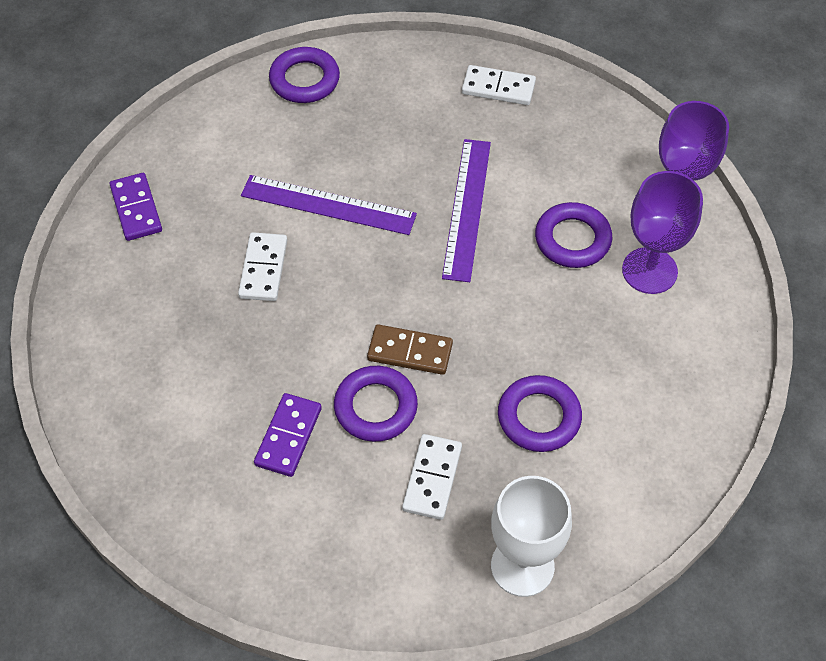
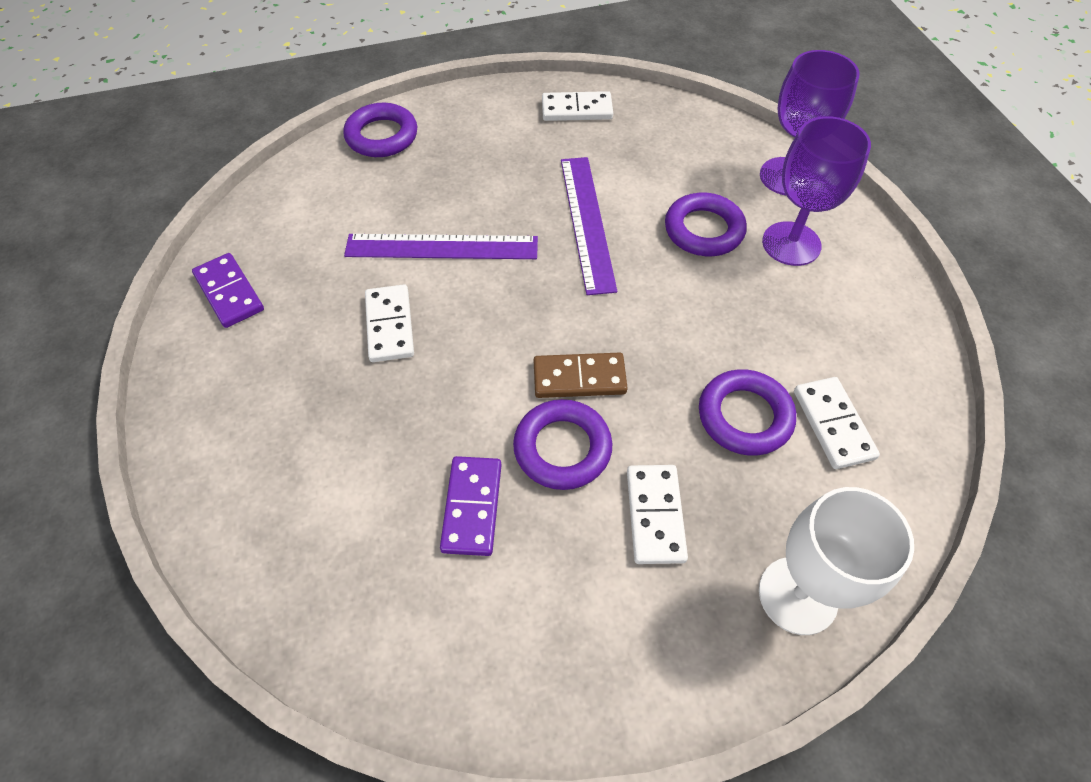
camera: 15 degrees left, 0 degrees up
none -> white domino [794,377,880,469]

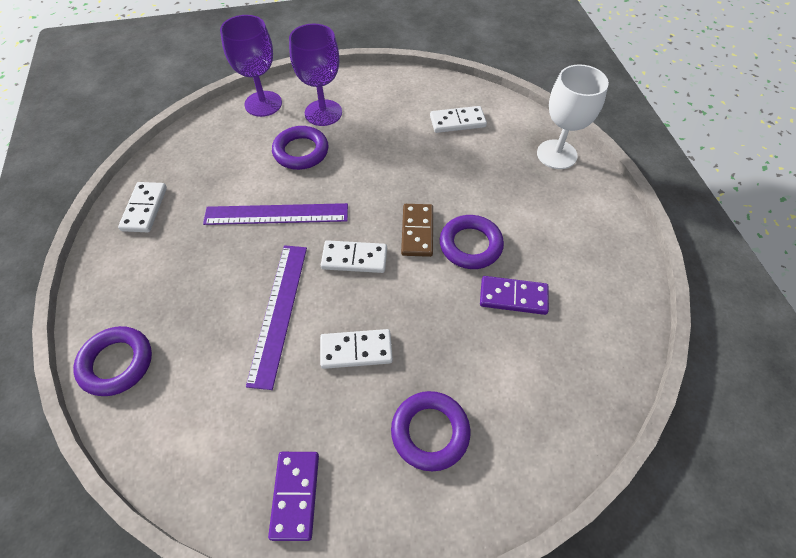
camera: 85 degrees left, 0 degrees up
purple domino [192,253,264,328] -> purple domino turned 60 degrees counterclockwise [268,452,319,541]
white domino [627,465,688,564] -> white domino moved to [321,240,387,273]
purple ring [699,369,796,456] -> purple ring moved to [391,391,470,471]

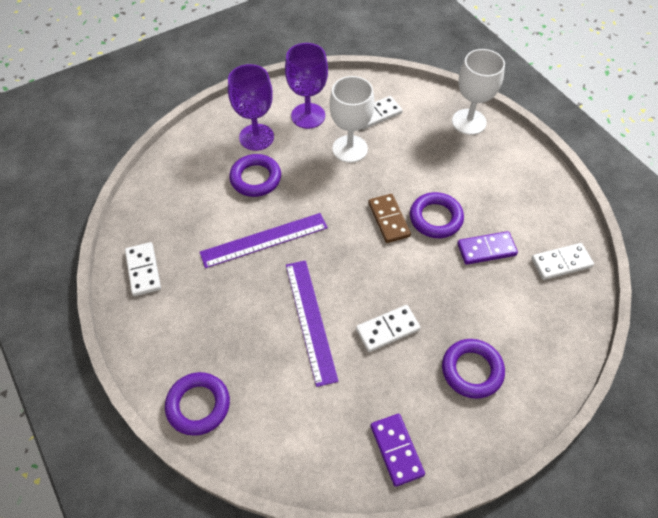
camera: 20 degrees left, 0 degrees up
purple goblet [220,15,282,117] -> purple goblet moved to [285,43,328,129]
white domino [321,240,387,273] -> white domino moved to [531,243,594,280]
none -> white goblet [329,76,375,163]

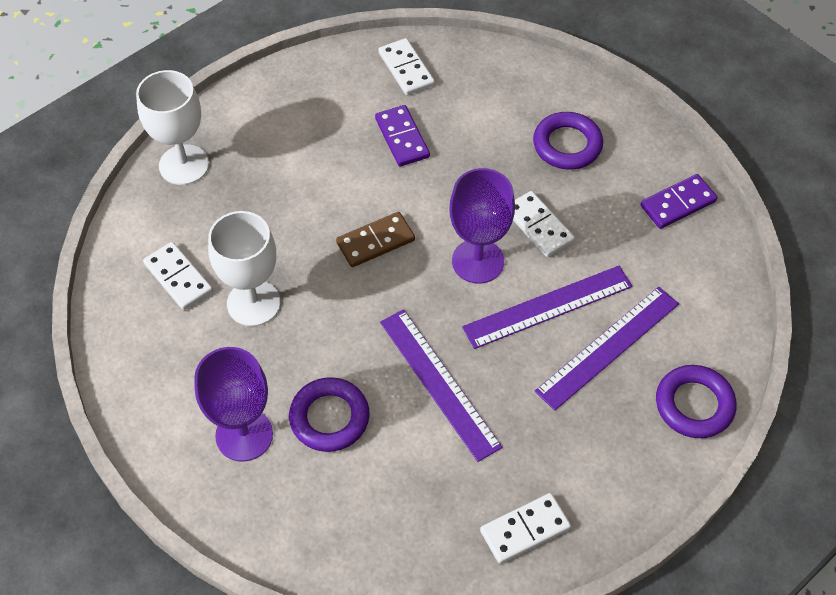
camera: 100 degrees left, 0 degrees up
purple goblet [285,43,328,129] -> purple goblet moved to [449,168,515,284]
purple ring [410,192,464,238] -> none
none -> purple ruler [534,287,679,410]

